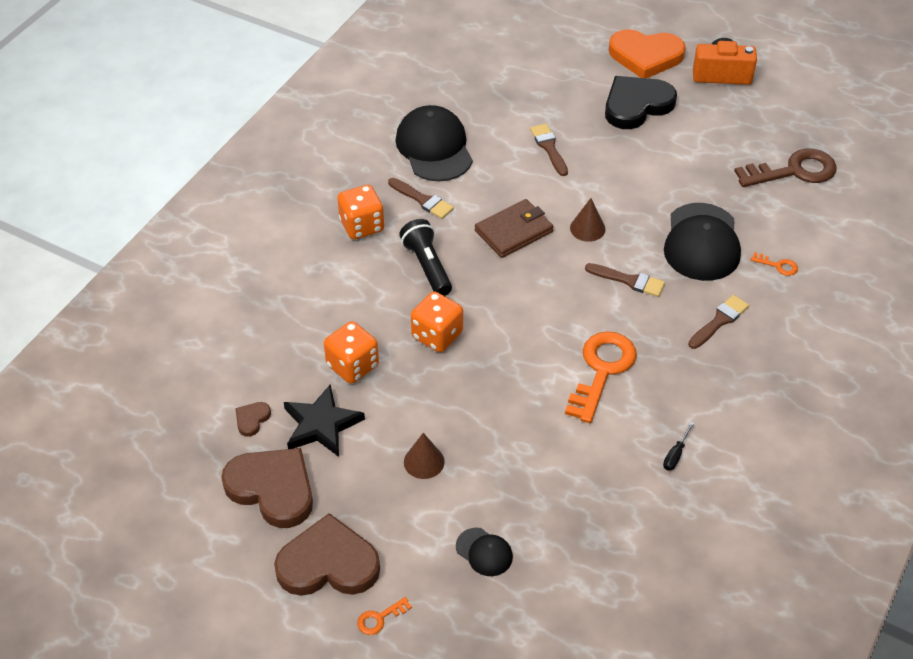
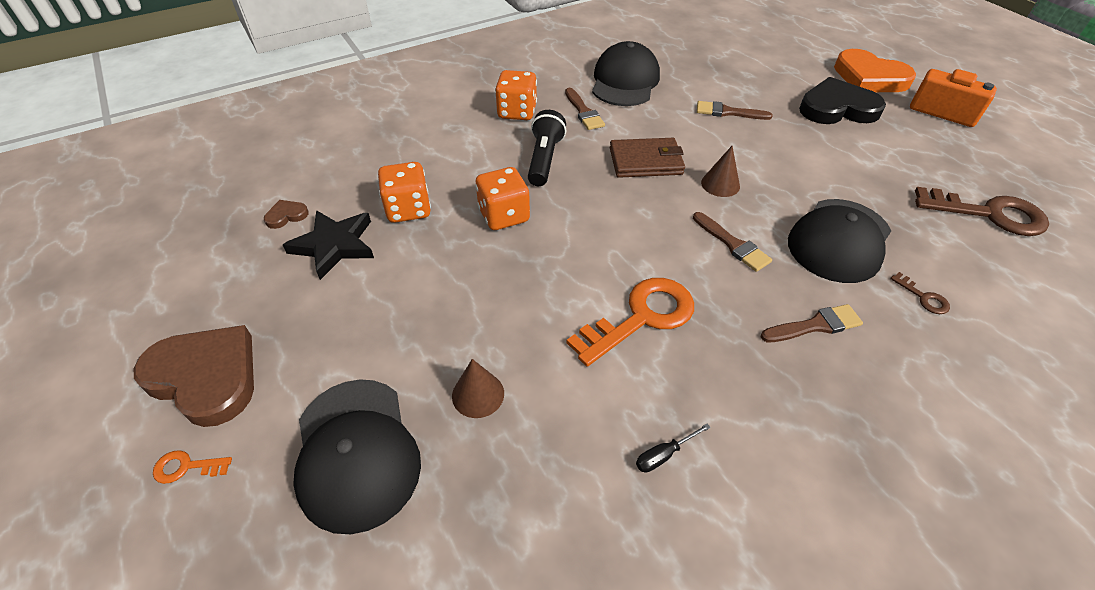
camera: 30 degrees right, 0 degrees up
brown heart [221,448,313,528] -> none
brown cone [404,433,445,479] -> brown cone moved to [452,359,504,418]
black cap [456,527,513,576] -> black cap [293,379,421,534], size x2.05
brown brush [530,124,568,176] -> brown brush turned 90 degrees counterclockwise [697,101,773,120]
orange key [751,252,798,276] -> brown key [890,272,950,314]

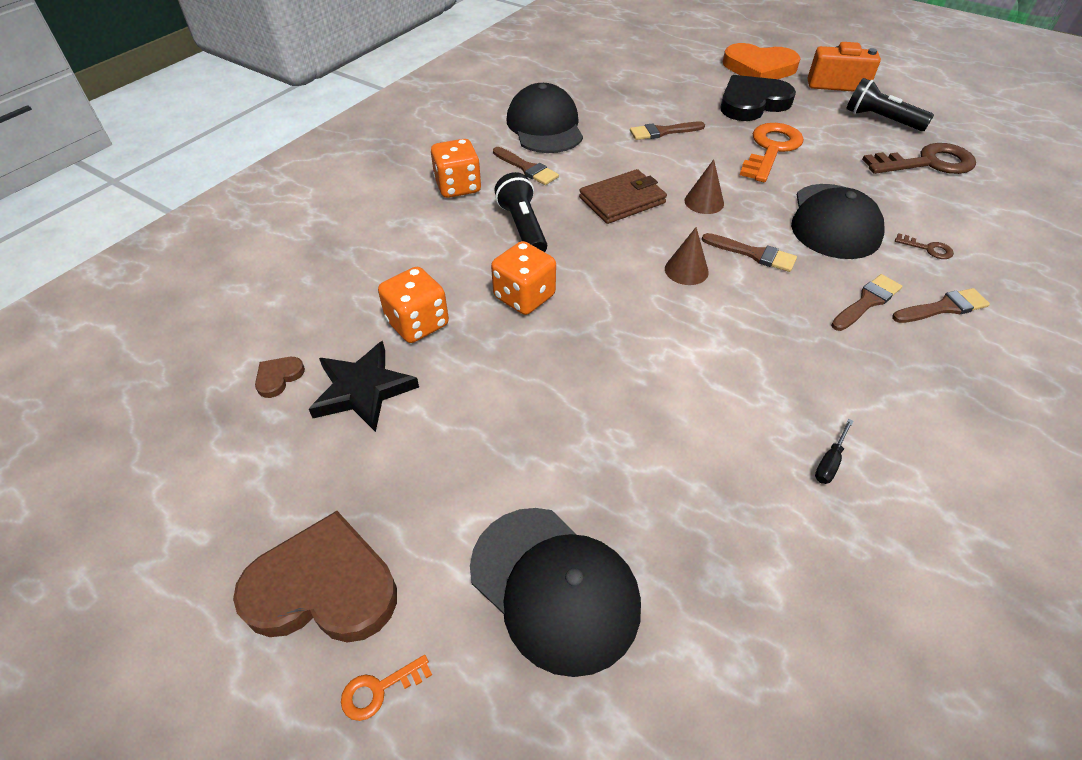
camera: 25 degrees left, 0 degrees up
brown cone [452,359,504,418] -> brown cone moved to [665,227,709,285]
orange key [567,278,694,366] -> orange key moved to [740,123,804,182]
none -> black flashlight [846,78,934,131]
none -> brown brush [892,288,990,323]

